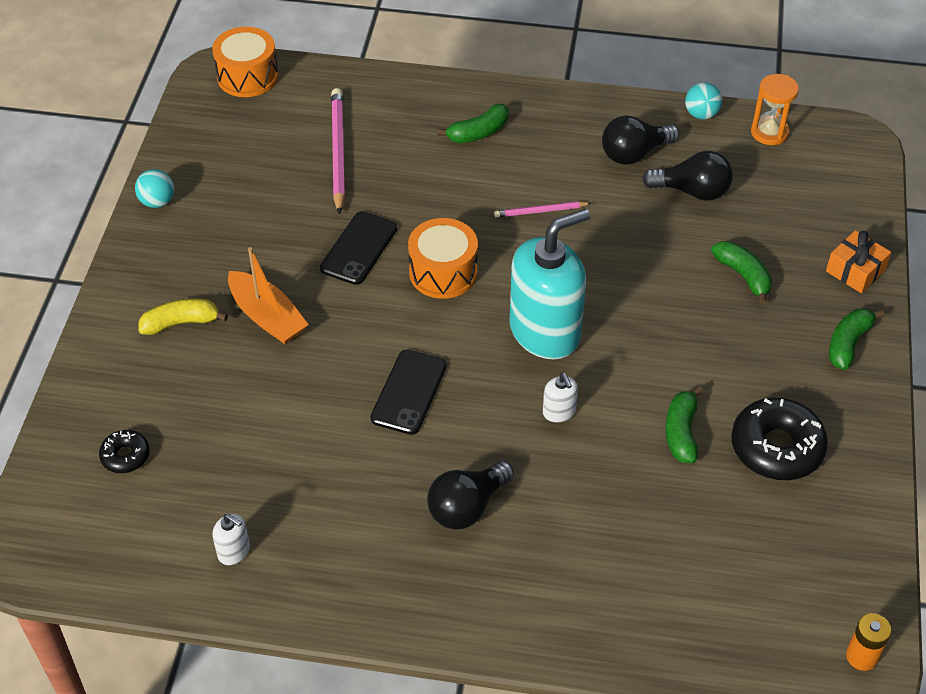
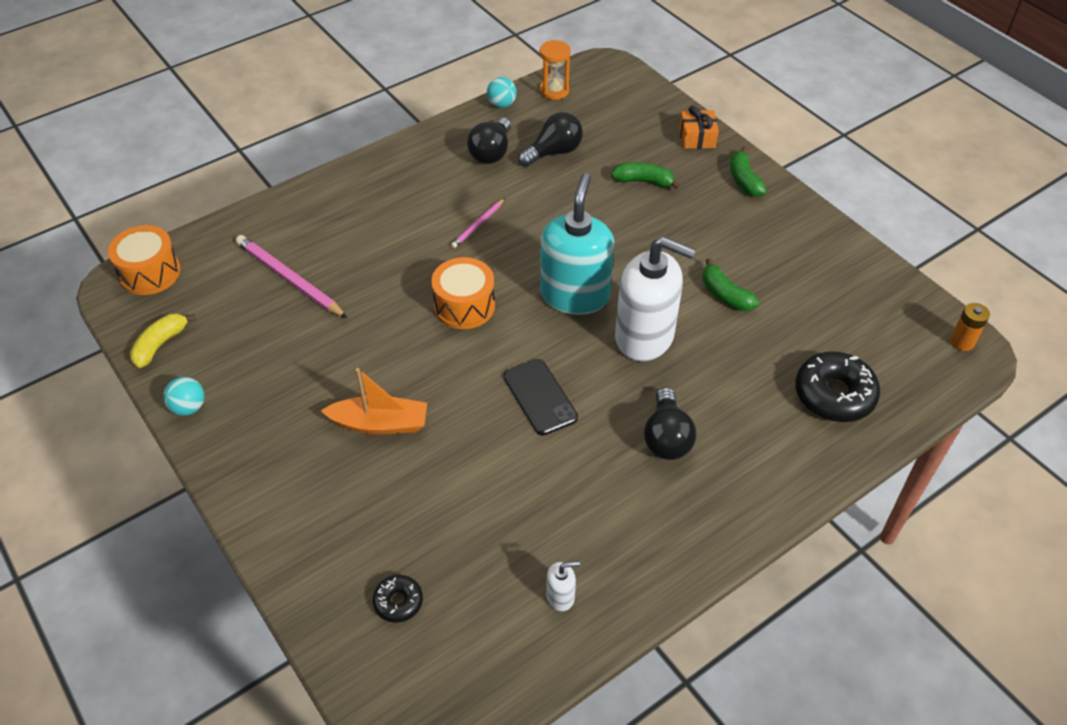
camera: 45 degrees left, 0 degrees up
yellow banana [138,298,228,335] -> yellow banana moved to [130,313,196,368]
black phone [320,211,397,285] -> none
green banana [437,104,509,143] -> none
white soap dispenser [543,373,578,423] -> white soap dispenser [615,236,696,362], size x2.49
black donut [731,397,828,480] -> black donut moved to [795,351,880,422]

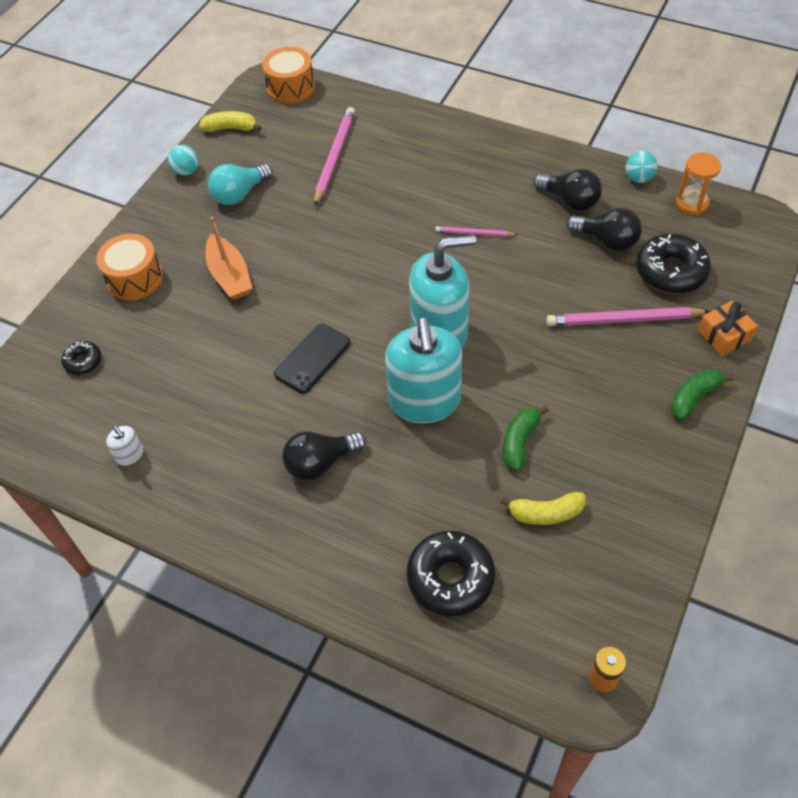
camera: 65 degrees right, 5 degrees up
orange drum [431,257,495,329] -> orange drum moved to [96,234,163,300]
black light bulb [467,117,511,164] -> black light bulb turned 135 degrees counterclockwise [533,169,602,211]
green banana [611,162,680,189] -> pink pencil [546,307,711,326]
white soap dispenser [615,236,696,362] -> turquoise soap dispenser [385,317,462,423]
none -> turquoise light bulb [208,164,273,205]
none -> yellow banana [500,492,586,525]
none -> black donut [636,234,711,293]

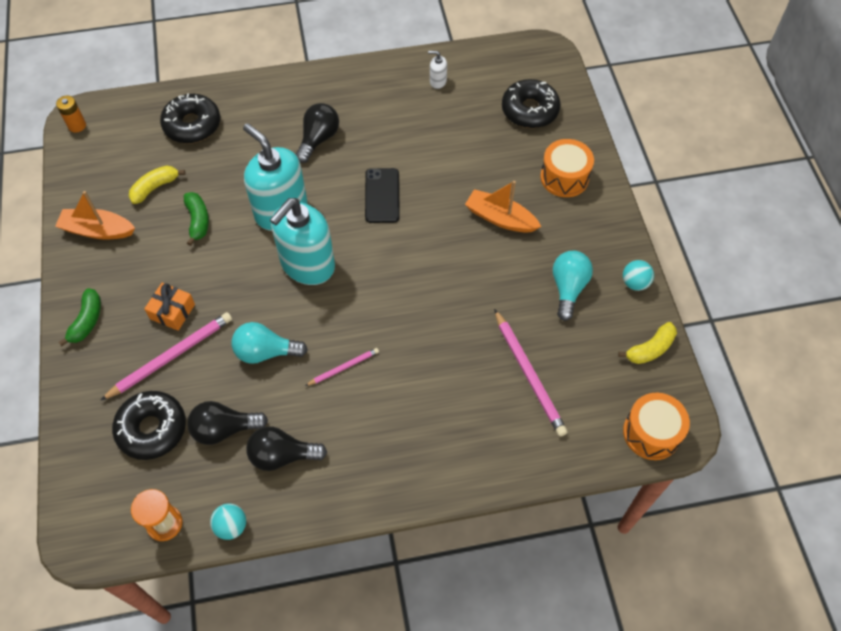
camera: 140 degrees right, 5 degrees up
black donut [61,341,101,375] -> black donut [502,79,561,128], size x1.91
orange gift [698,301,758,356] -> orange gift moved to [144,283,195,331]
none -> orange boat [55,191,135,239]
none -> turquoise light bulb [232,322,308,364]

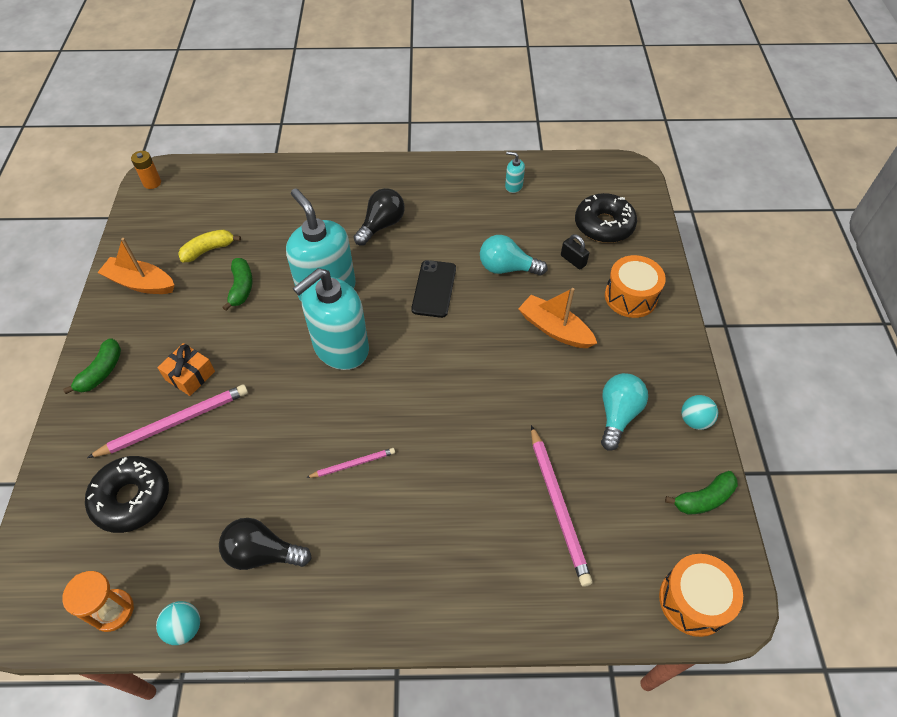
camera: 10 degrees right, 5 degrees down
black donut [160,94,220,143] -> none
black light bulb [187,401,268,445] -> none
turquoise light bulb [232,322,308,364] -> turquoise light bulb moved to [480,235,547,276]
white soap dispenser [428,51,447,89] -> turquoise soap dispenser [505,151,525,193]
yellow banana [618,322,677,364] -> green banana [665,471,738,514]
none -> black padlock [561,234,589,270]

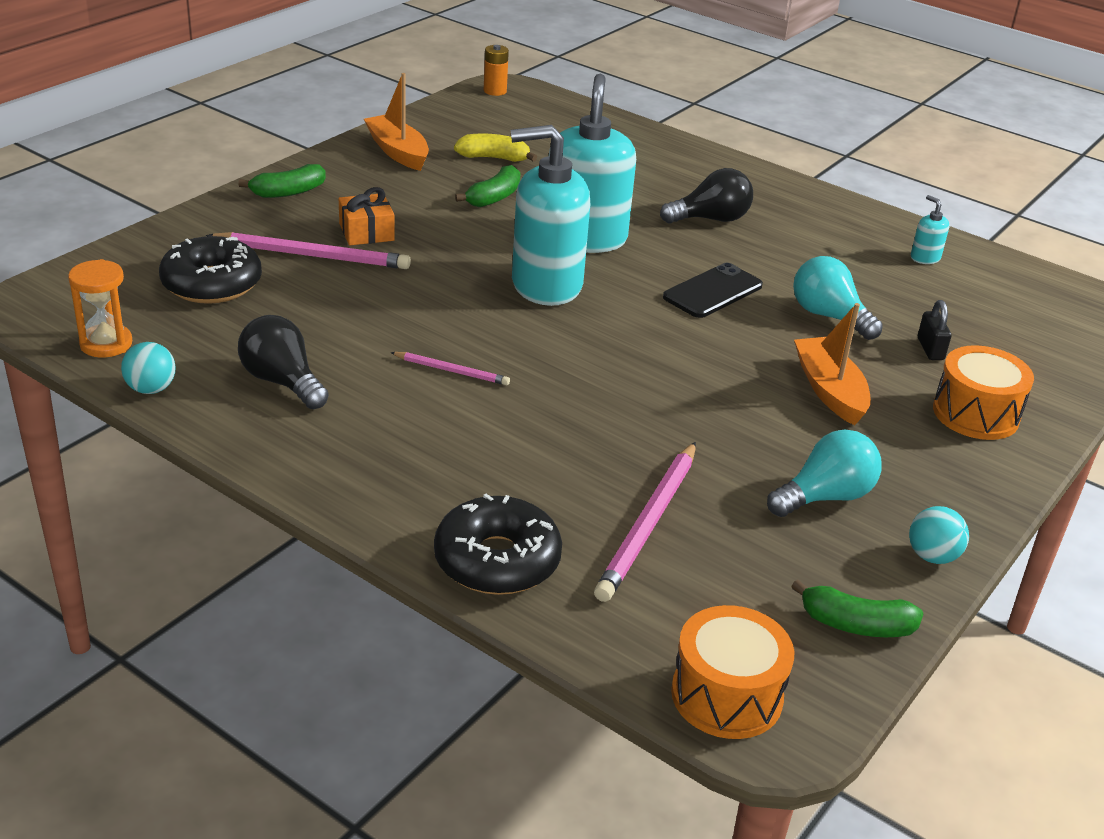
camera: 35 degrees right, 20 degrees down
black donut [575,193,637,243] -> black donut moved to [434,494,562,595]

